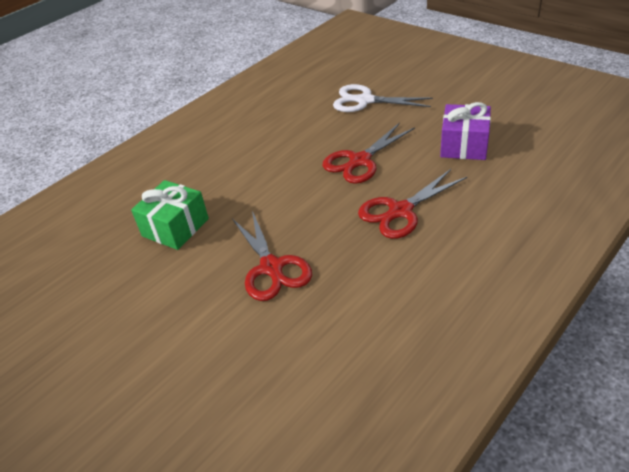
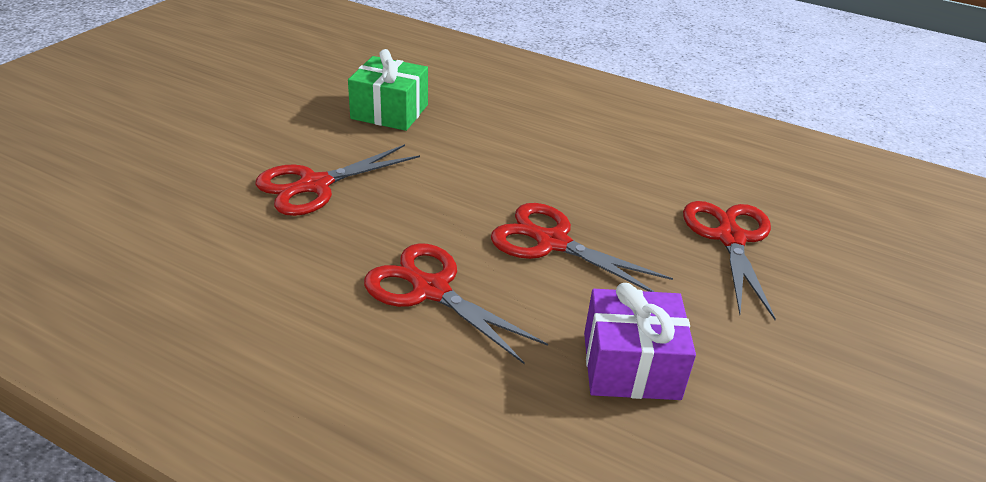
camera: 70 degrees right, 5 degrees down
white scissors [333,84,433,112] -> red scissors [683,201,776,320]

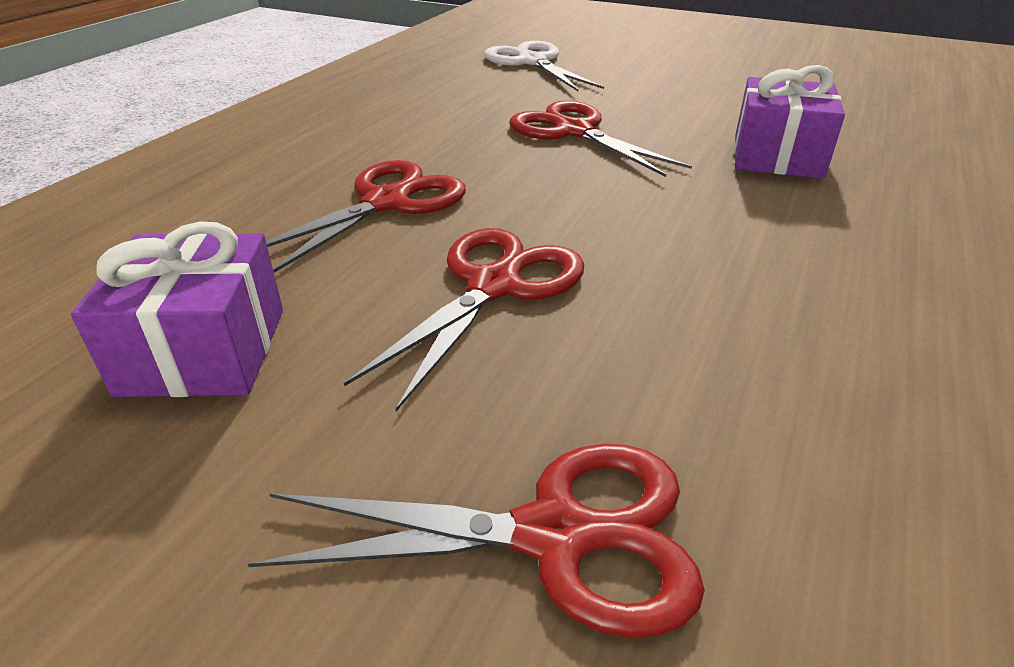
camera: 90 degrees right, 0 degrees up
green gift [348,49,428,131] -> purple gift [734,65,845,179]
none -> white scissors [484,41,604,91]

